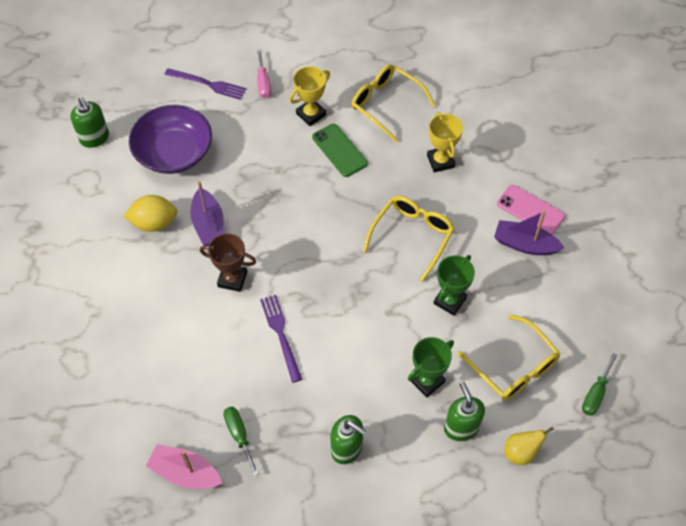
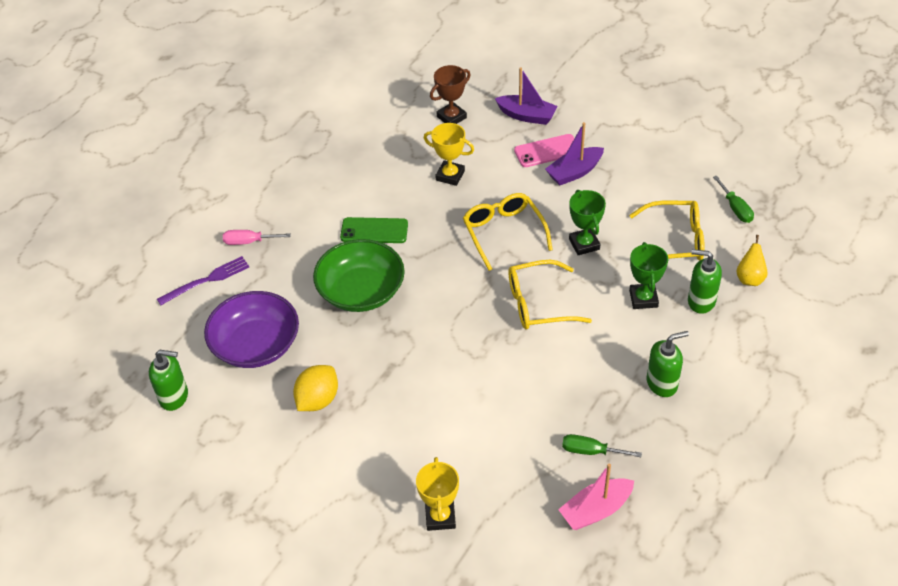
camera: 50 degrees left, 10 degrees down
purple boat [190,181,224,245] -> purple boat moved to [495,67,558,125]
brown trophy [200,233,256,292] -> brown trophy moved to [430,65,471,124]
pink screwdriver [257,49,271,98] -> pink screwdriver turned 150 degrees clockwise [223,230,291,245]
purple fork [260,295,302,383] -> none
yellow trophy [289,66,330,126] -> yellow trophy moved to [416,457,459,531]
yellow glasses [351,64,435,142] -> yellow glasses moved to [508,260,592,330]
none -> green bowl [313,239,405,312]

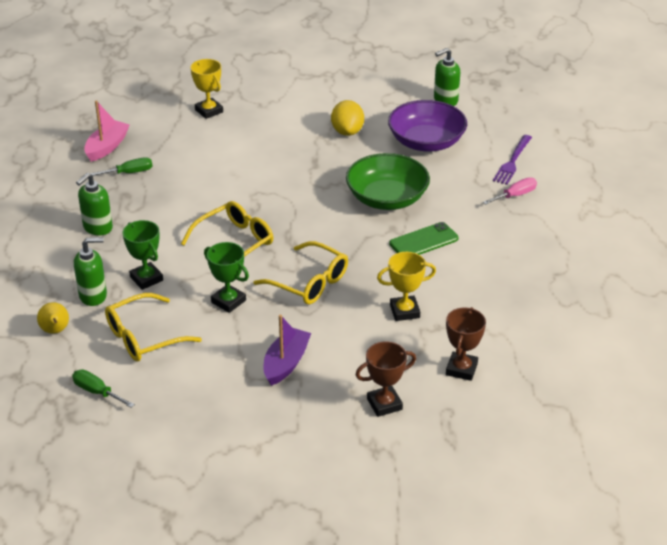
camera: 145 degrees right, 10 degrees down
purple boat [495,67,558,125] -> brown trophy [356,341,416,417]
pink phone [514,134,574,167] -> none

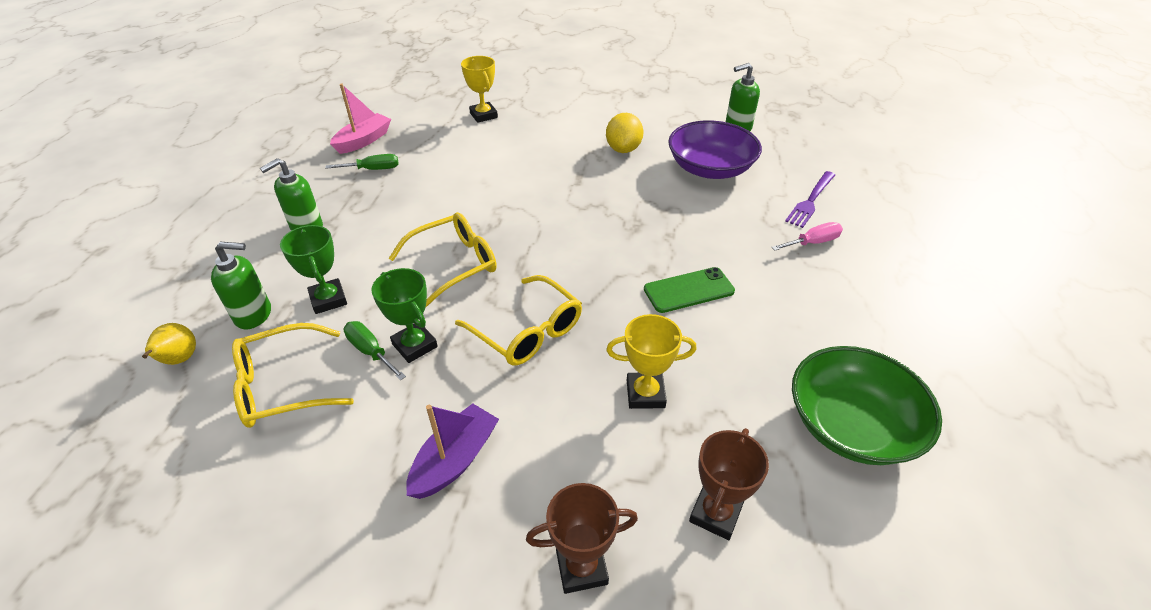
camera: 10 degrees right, 5 degrees up
green screwdriver [72,370,135,408] -> green screwdriver moved to [344,321,406,381]
green bowl [346,153,430,210] -> green bowl moved to [792,346,942,465]

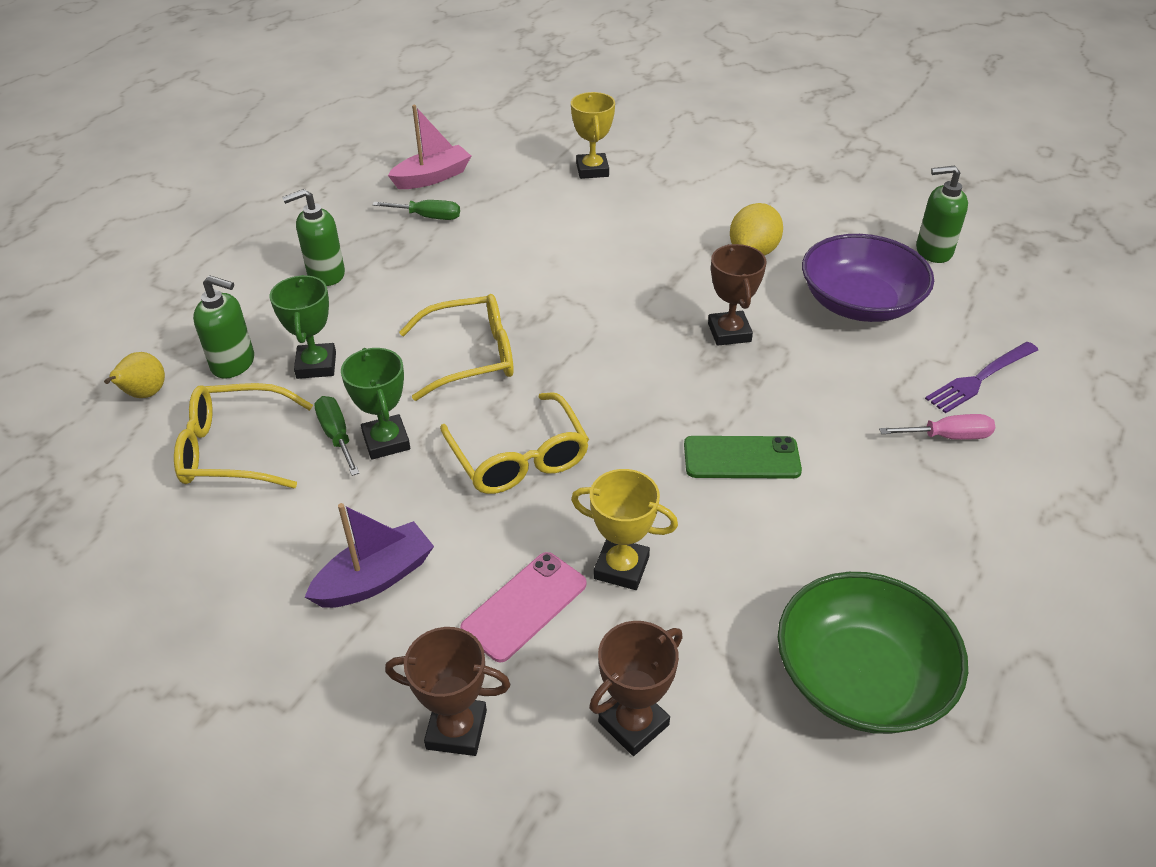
camera: 20 degrees right, 0 degrees up
none -> pink phone [460,552,587,662]
none -> brown trophy [708,244,767,346]

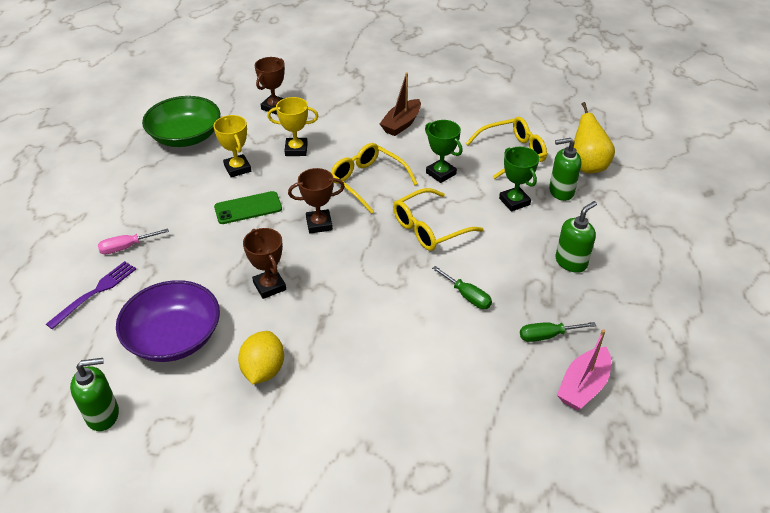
camera: 160 degrees right, 0 degrees up
yellow pear [104,352,165,398] -> yellow pear [574,102,615,173], size x1.60
purple boat [305,503,434,608] -> brown boat [380,73,421,136]
green screwdriver [314,396,359,476] -> green screwdriver moved to [432,266,492,309]
brown trophy [385,627,510,756] -> brown trophy moved to [288,168,345,233]
pink phone [460,552,587,662] -> none
yellow trophy [571,92,615,179] -> yellow trophy moved to [213,115,251,178]

